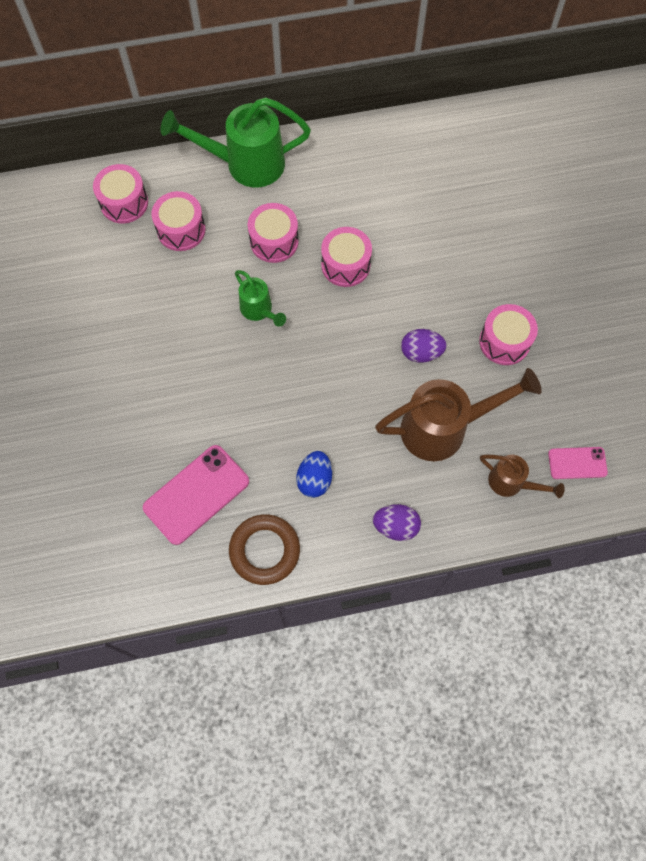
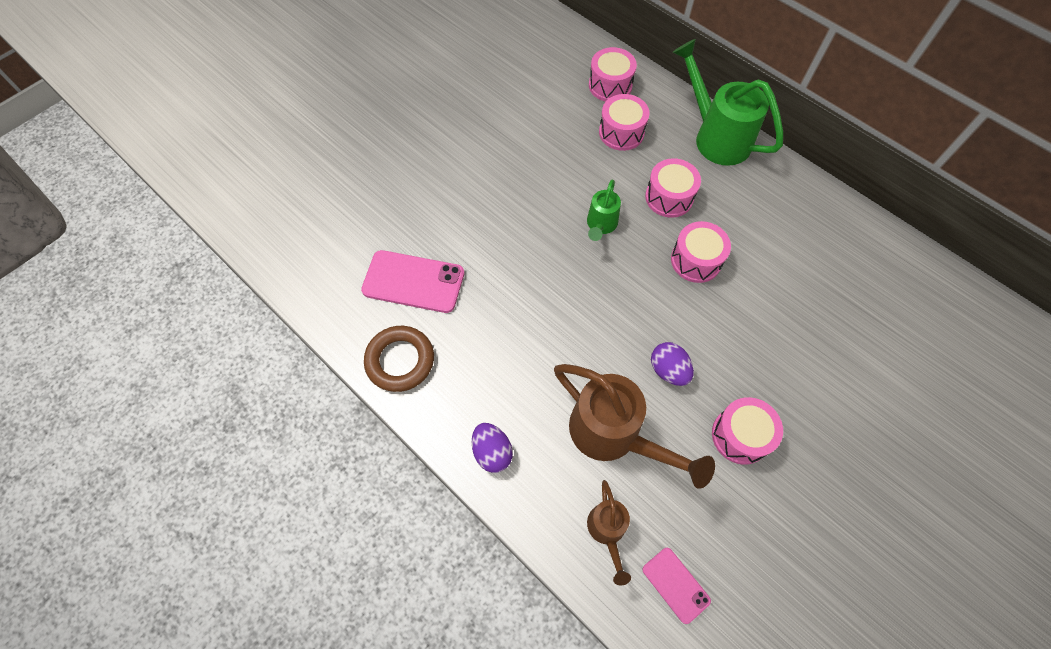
camera: 55 degrees right, 5 degrees down
blue egg [296,451,332,498] -> none

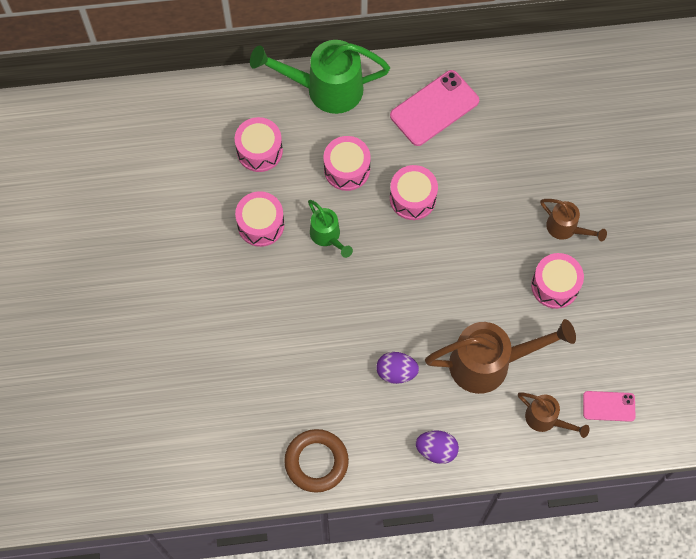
camera: 50 degrees left, 5 degrees up
pink phone [361,250,464,313] -> pink phone moved to [390,70,479,146]
pink drum [589,47,637,102] -> pink drum moved to [235,191,284,247]
purple egg [651,342,694,386] -> purple egg moved to [376,352,419,384]
none -> brown watering can [540,199,607,241]

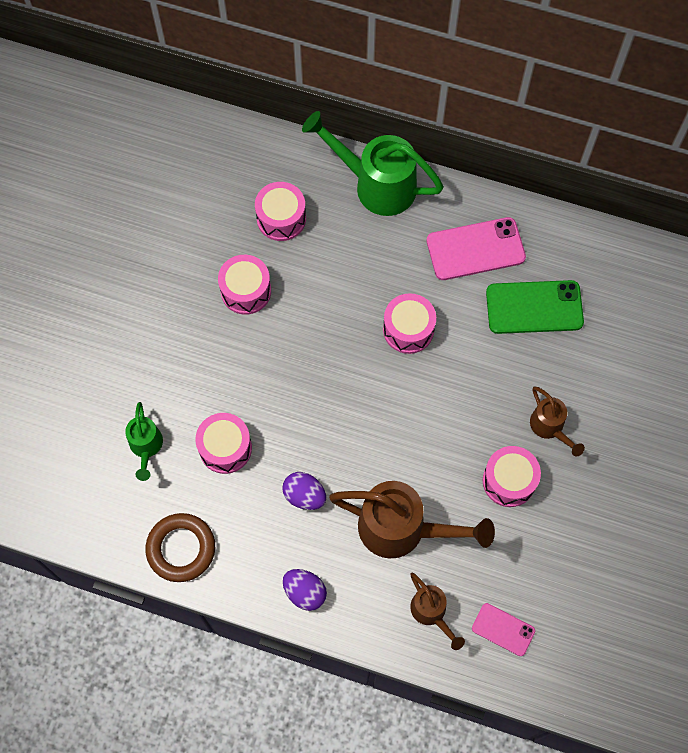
camera: 25 degrees right, 0 degrees up
green watering can [308,200,353,258] -> green watering can moved to [125,402,163,481]
pink drum [324,136,371,191] -> pink drum moved to [195,413,252,474]
none -> green phone [486,280,584,334]

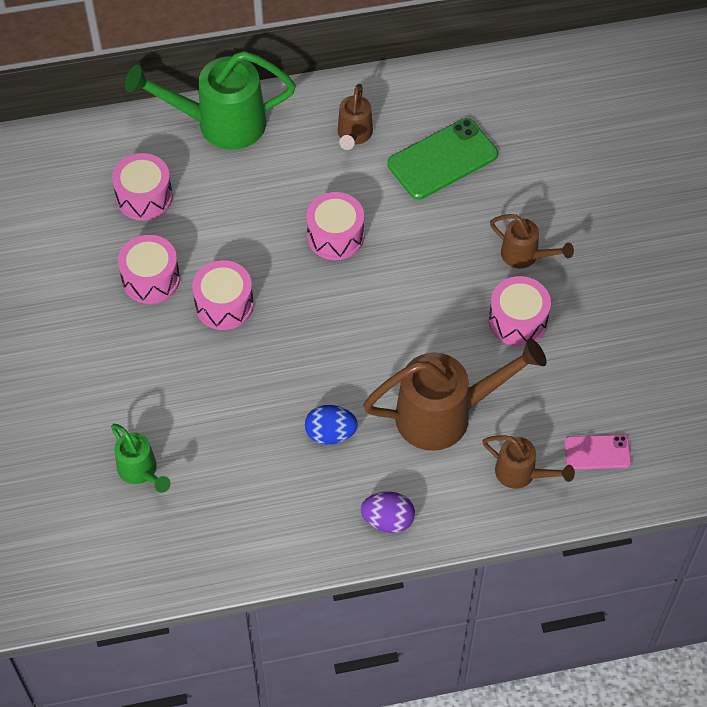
camera: 30 degrees left, 10 degrees down
brown ring [145,513,215,582] -> none
pink drum [195,413,252,474] -> pink drum moved to [192,260,254,330]
purple egg [282,472,326,510] -> blue egg [305,405,358,445]
pink phone [427,217,526,280] -> brown watering can [338,84,373,150]

